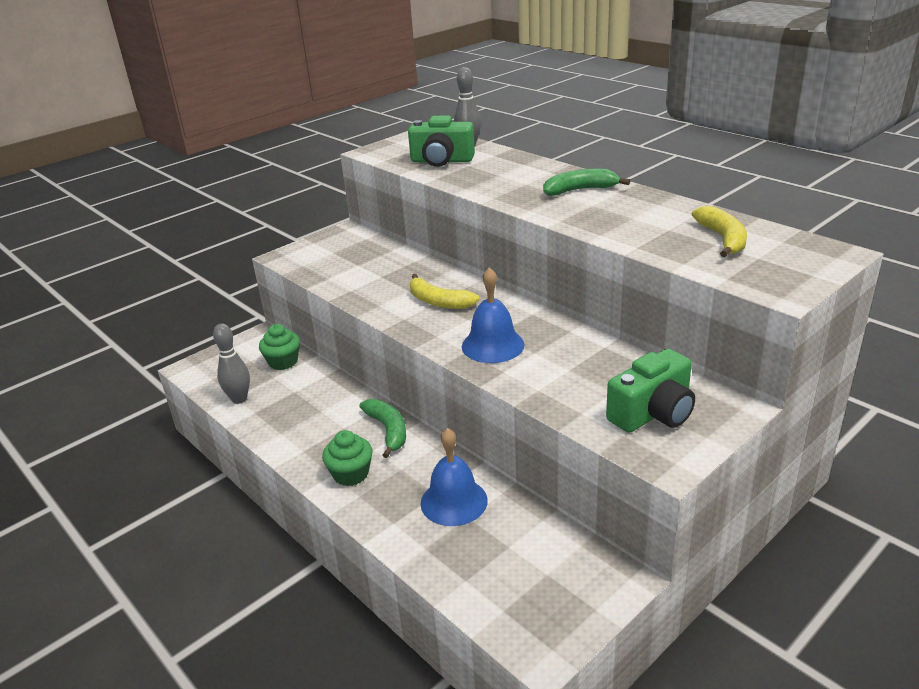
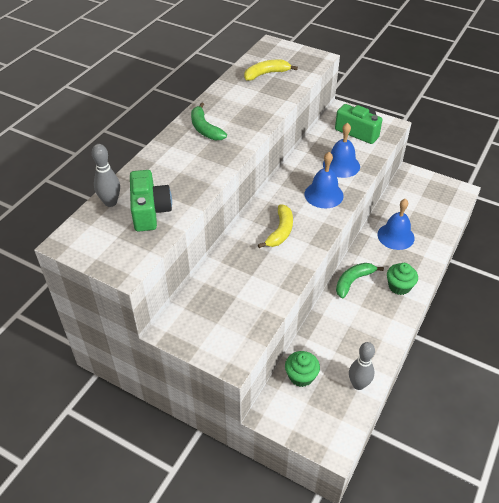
camera: 110 degrees left, 15 degrees up
none -> blue bell [323,122,360,178]

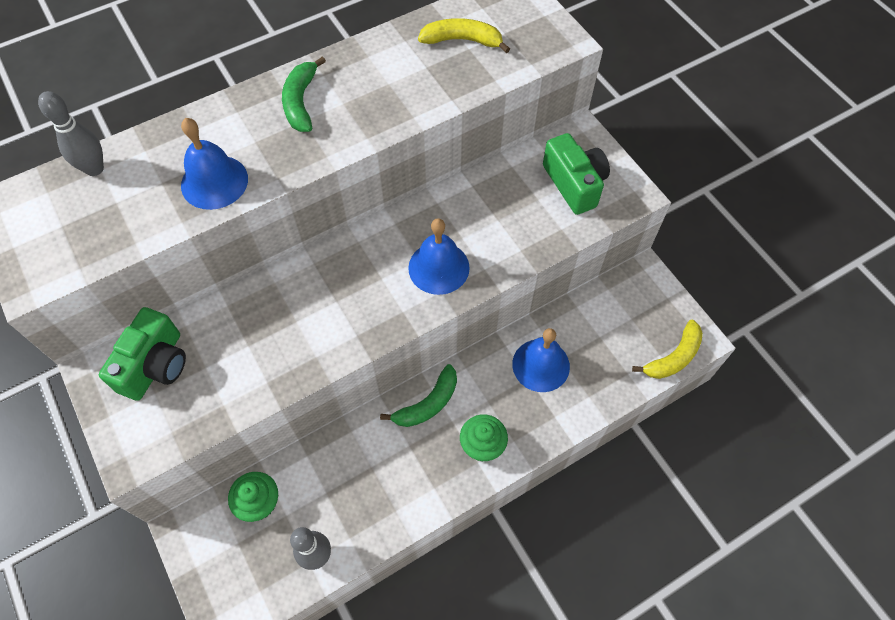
camera: 30 degrees right, 15 degrees up
green camera [130,170,172,232] -> green camera moved to [99,307,186,401]
yellow banana [258,204,293,248] -> yellow banana moved to [632,319,703,379]
blue bell [323,122,360,178] -> blue bell moved to [181,118,248,210]
green banana [336,263,384,299] -> green banana turned 150 degrees clockwise [380,364,457,427]

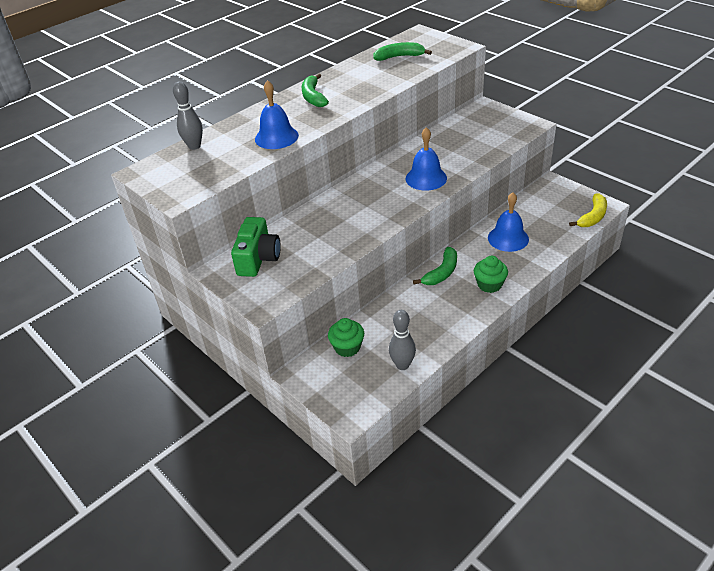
camera: 10 degrees left, 20 degrees down
yellow banana [418,18,510,53] -> green banana [373,42,432,61]
green camera [543,133,610,215] -> none

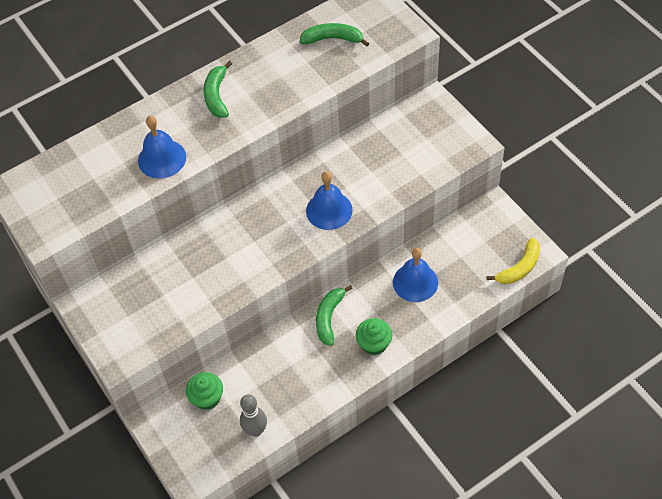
camera: 10 degrees right, 15 degrees up
grey bowling pin [173,81,203,150] -> none
green camera [231,217,281,277] -> none
green banana [413,247,457,285] -> green banana turned 150 degrees clockwise [316,285,353,346]

